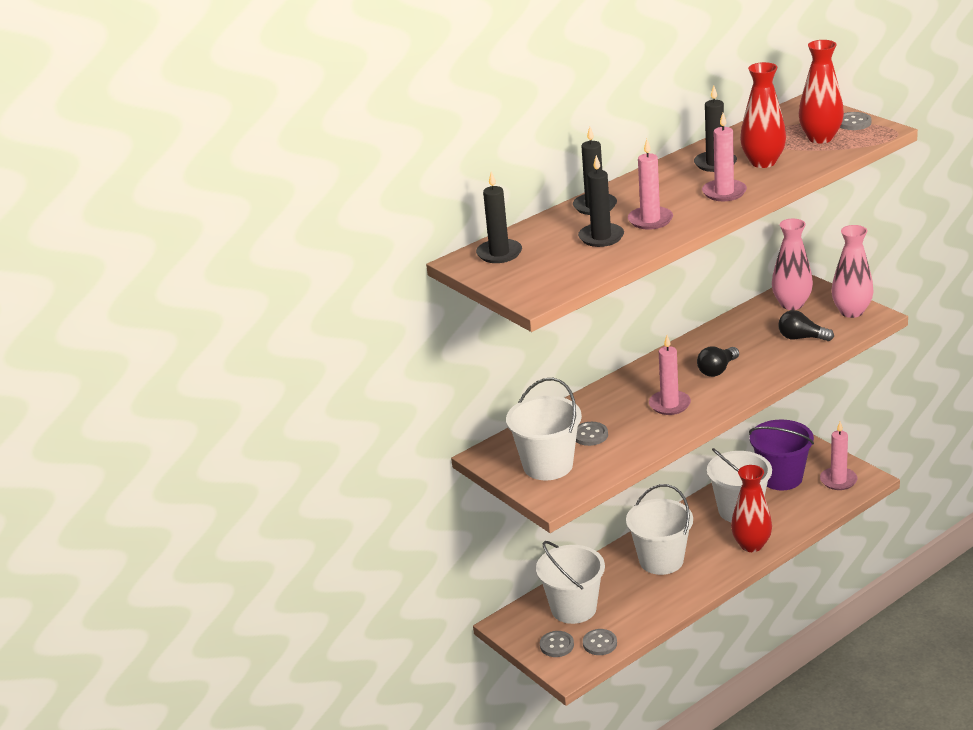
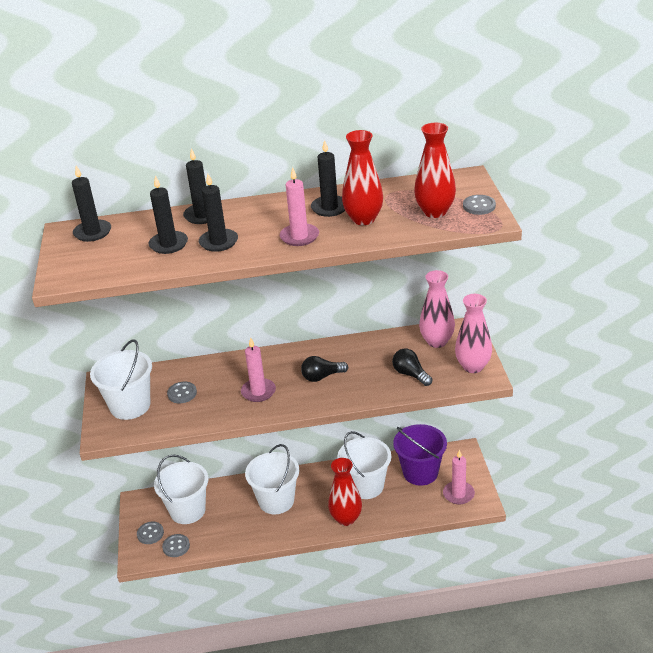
camera: 30 degrees right, 5 degrees up
pink candle [628,139,673,230] -> black candle [199,174,238,252]

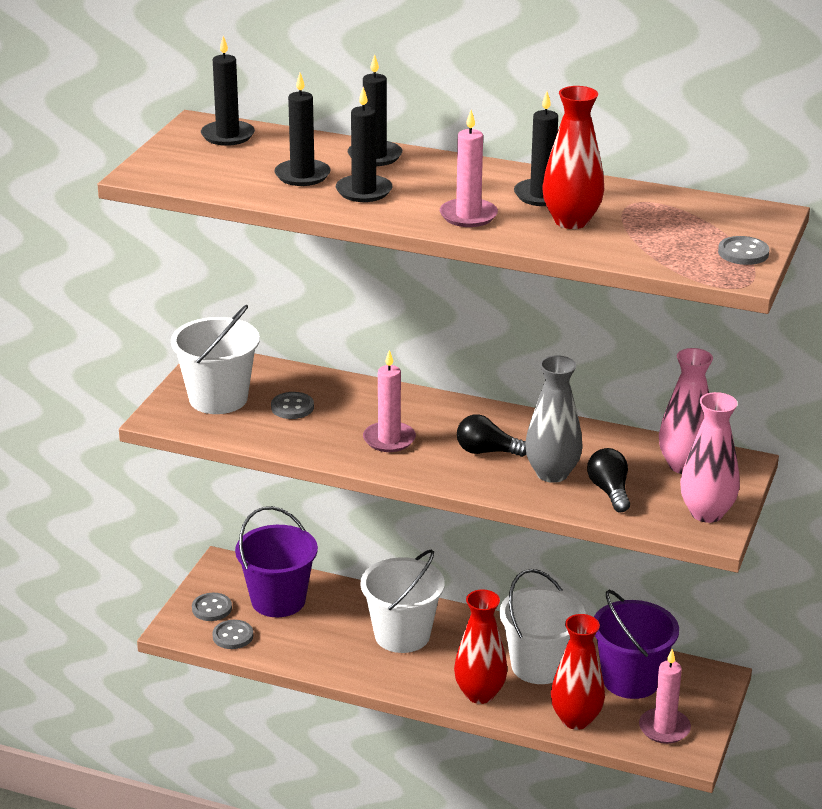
camera: 25 degrees right, 5 degrees down
white bucket [154,454,208,524] -> purple bucket [235,506,318,617]
red vase [414,123,456,218] -> red vase moved to [551,614,605,730]
none -> grey vase [525,355,583,483]

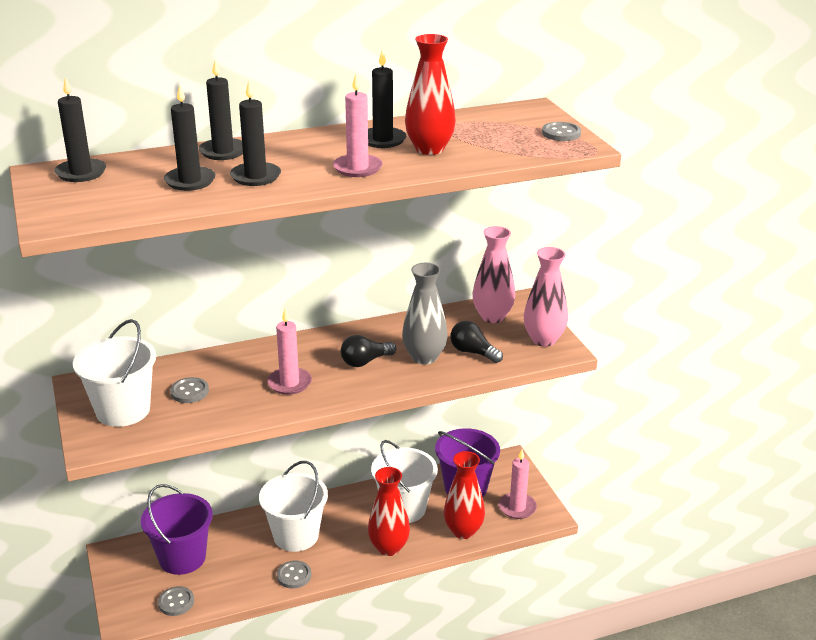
camera: 40 degrees left, 0 degrees up
grey button [192,593,232,621] -> grey button moved to [277,560,311,589]

